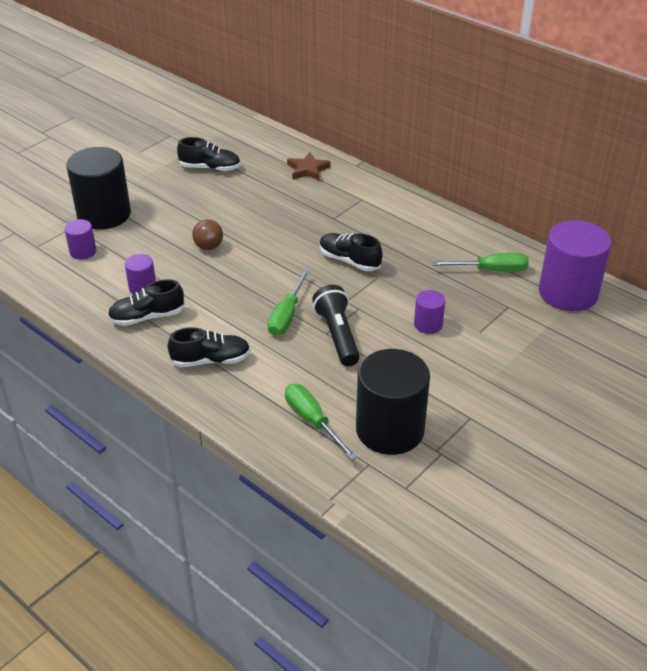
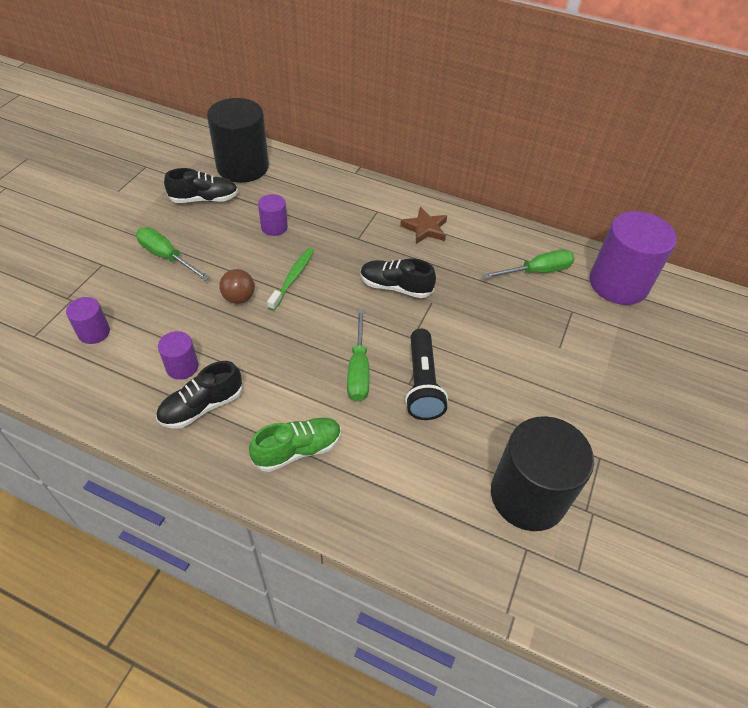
camera: 20 degrees left, 10 degrees up
black cylinder [66,147,131,230] -> black cylinder moved to [207,98,269,183]
black shoe [168,327,250,367] -> green shoe [249,418,341,472]
green screwdriver [285,384,357,460] -> green screwdriver moved to [136,227,210,281]
brown star [287,152,330,181] -> brown star moved to [400,207,447,244]
black flashlight [312,285,360,366] -> black flashlight turned 150 degrees counterclockwise [405,329,448,420]
purple cylinder [414,290,445,334] -> purple cylinder moved to [258,194,288,236]
none -> green toothbrush [267,248,314,311]

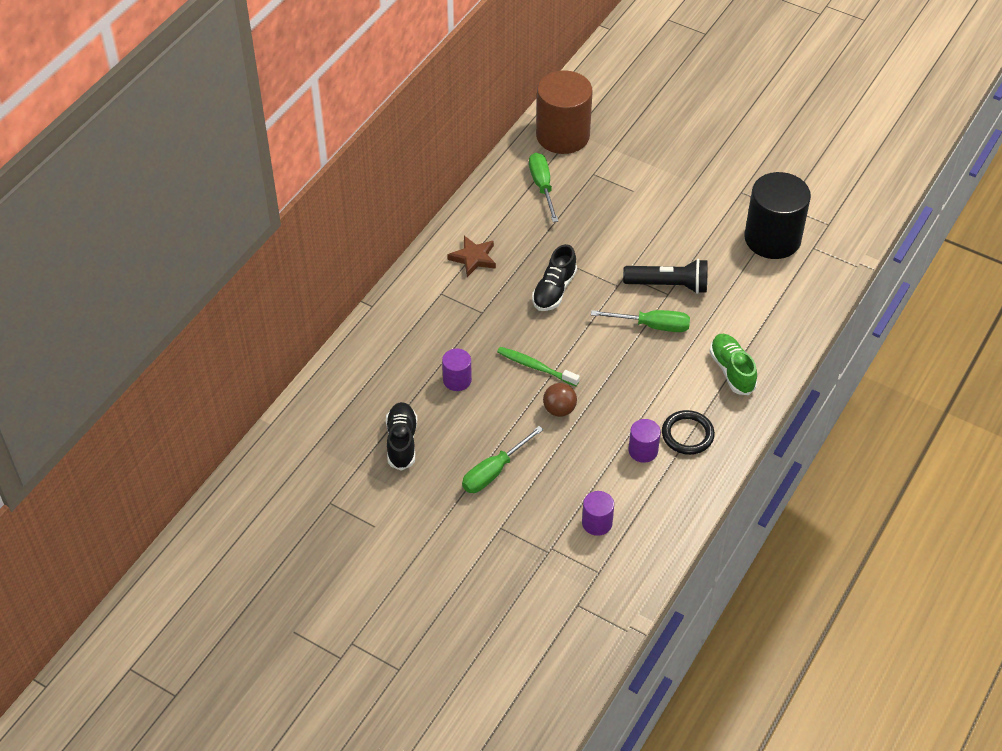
camera: 80 degrees left, 0 degrees up
black shoe [156,361,242,428] -> black ring [662,410,715,455]
black cylinder [207,98,269,183] -> none
purple cylinder [589,211,677,305] -> brown cylinder [536,70,593,154]

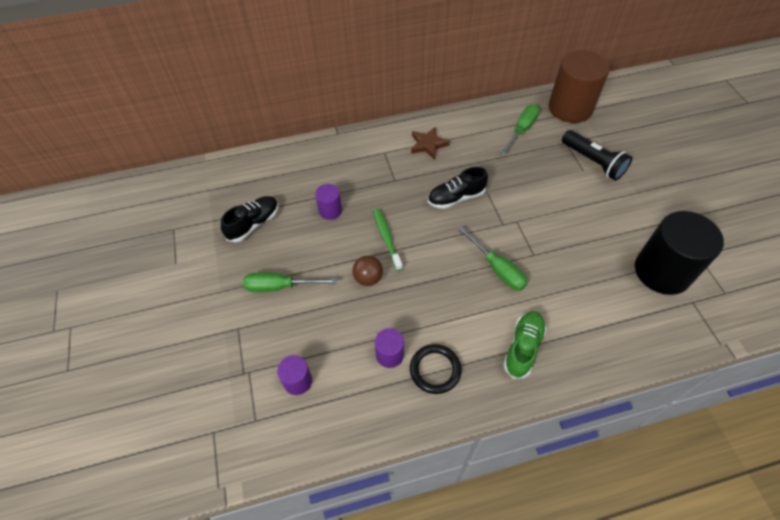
camera: 45 degrees right, 5 degrees up
black flashlight [623,259,708,294] -> black flashlight moved to [562,130,632,181]

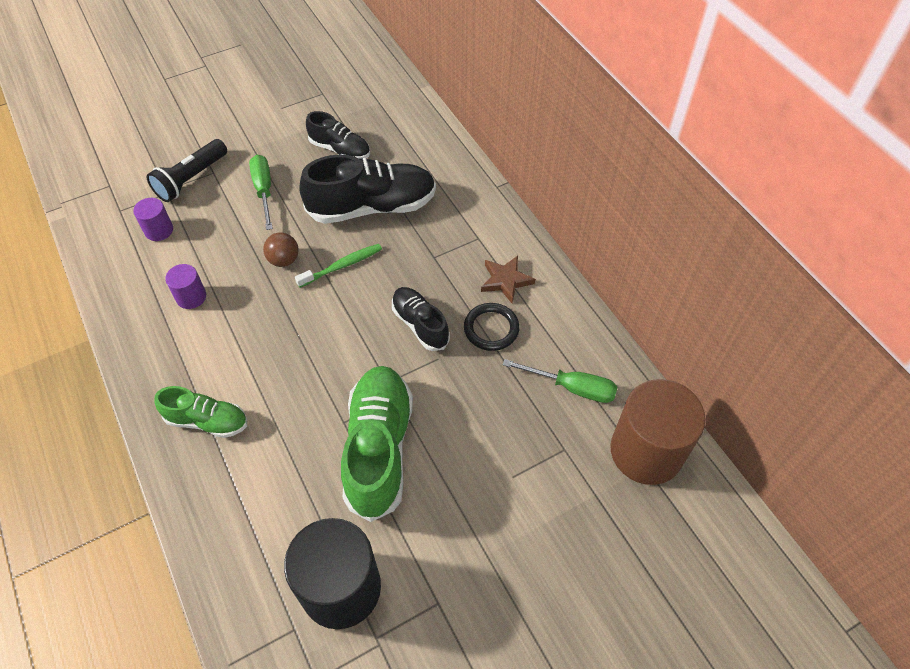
camera: 75 degrees right, 0 degrees up
purple cylinder [315,184,342,220] -> black shoe [299,155,436,224]
black ring [410,344,462,394] -> black ring moved to [464,303,520,351]
green screwdriver [458,227,528,291] -> none
black flashlight [562,130,632,181] -> black flashlight moved to [147,139,227,202]
none -> green shoe [341,366,413,522]

